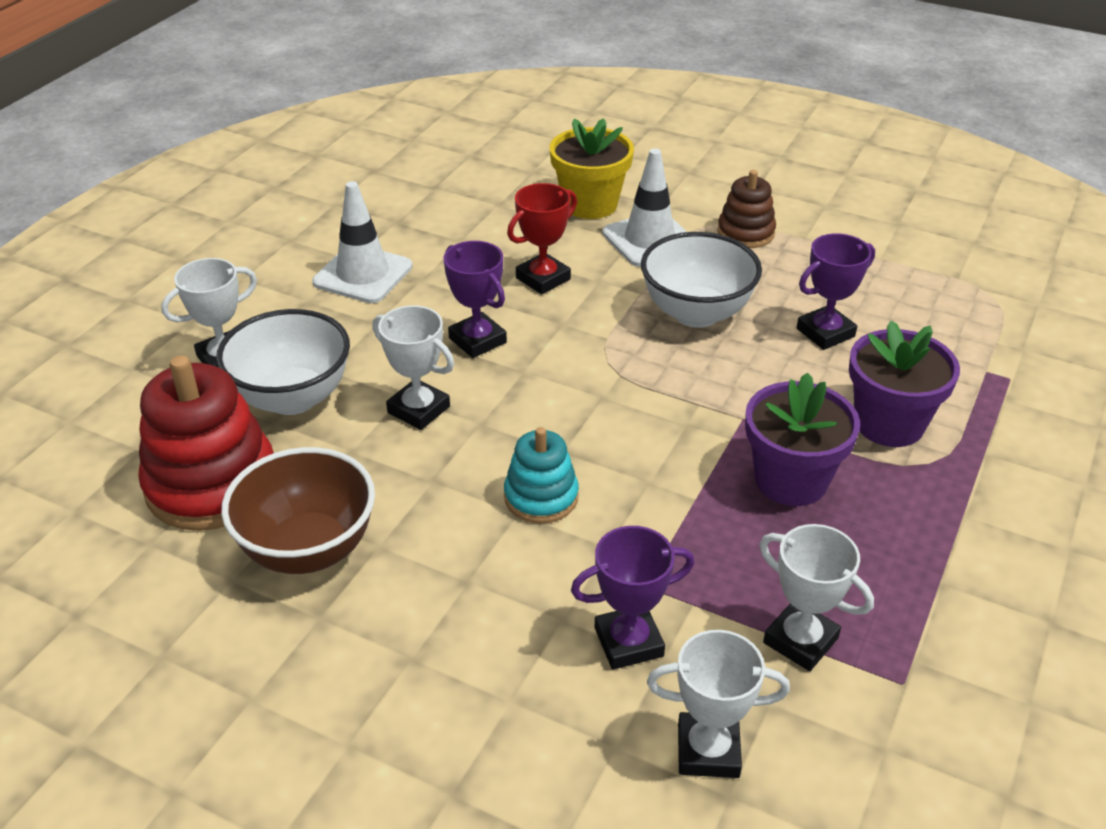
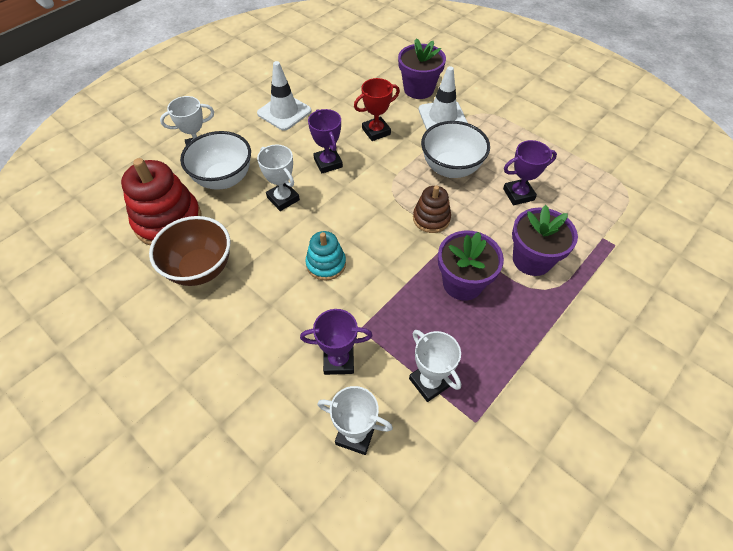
camera: 15 degrees right, 15 degrees up
yellow flower pot [550,118,634,219] -> purple flower pot [398,38,446,99]
brown stacking toy [717,170,776,248] -> brown stacking toy moved to [413,185,451,233]

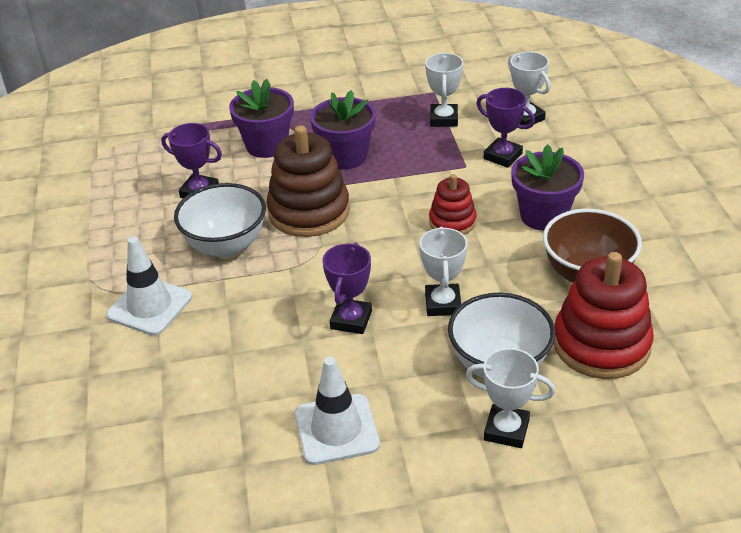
camera: 140 degrees left, 15 degrees down
turquoise stacking toy [306,231,346,281] -> red stacking toy [429,174,477,235]
red trophy [354,78,400,141] -> none
purple flower pot [398,38,446,99] -> purple flower pot moved to [511,144,584,231]
brown stacking toy [413,185,451,233] -> brown stacking toy [266,125,350,237], size x1.77

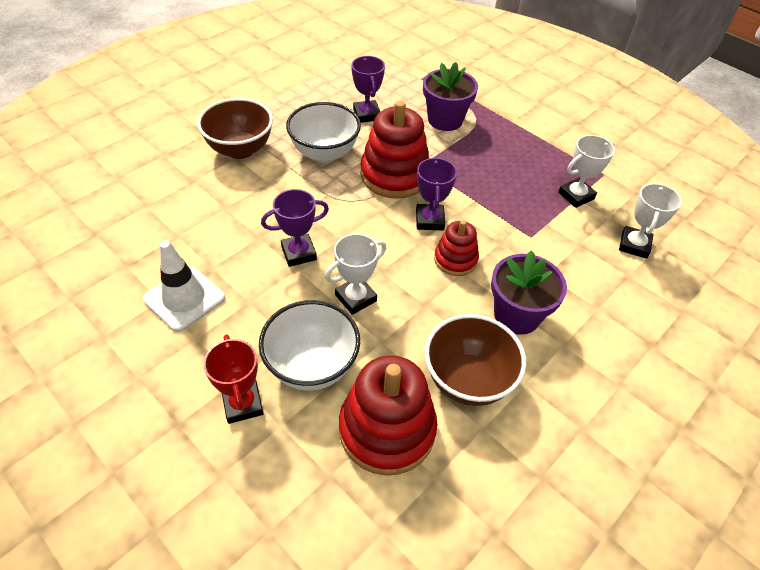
camera: 50 degrees right, 10 degrees up
white traffic cone [106,236,192,336] -> brown bowl [197,98,273,159]
brown stacking toy [266,125,350,237] -> red stacking toy [360,101,429,199]
purple flower pot [310,90,376,169] -> none
white trophy [466,348,555,448] -> red trophy [203,334,264,424]
purple trophy [476,88,535,168] -> purple trophy moved to [416,157,457,231]

